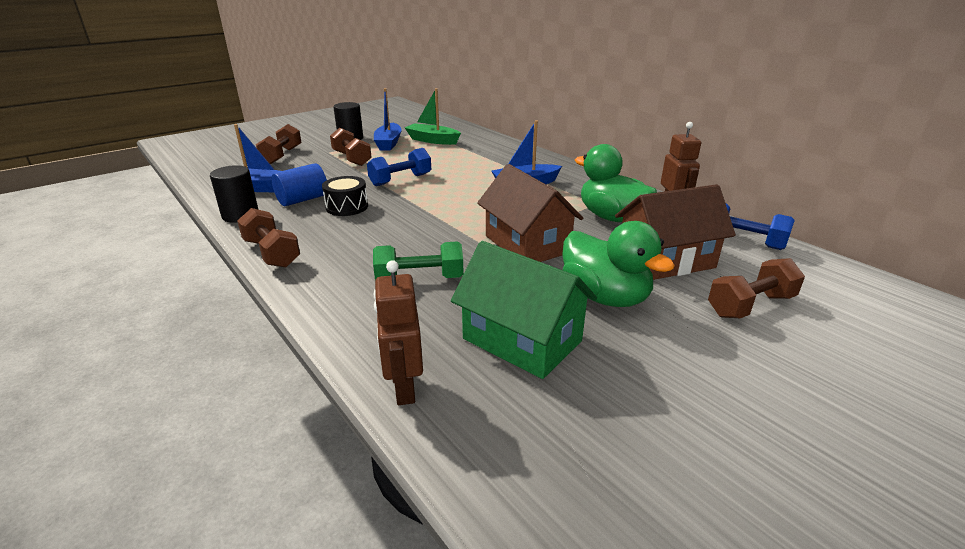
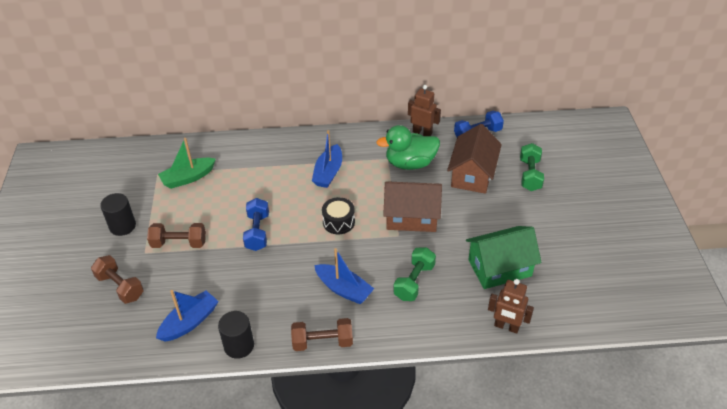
camera: 55 degrees left, 15 degrees up
blue cylinder [272,163,327,206] -> none
black drum [322,176,368,216] -> black drum moved to [322,197,355,234]
blue boat [374,88,402,150] -> blue boat moved to [314,248,374,304]
green duck [562,221,675,307] -> none
brown dumbbell [708,258,805,318] -> green dumbbell [520,143,544,191]

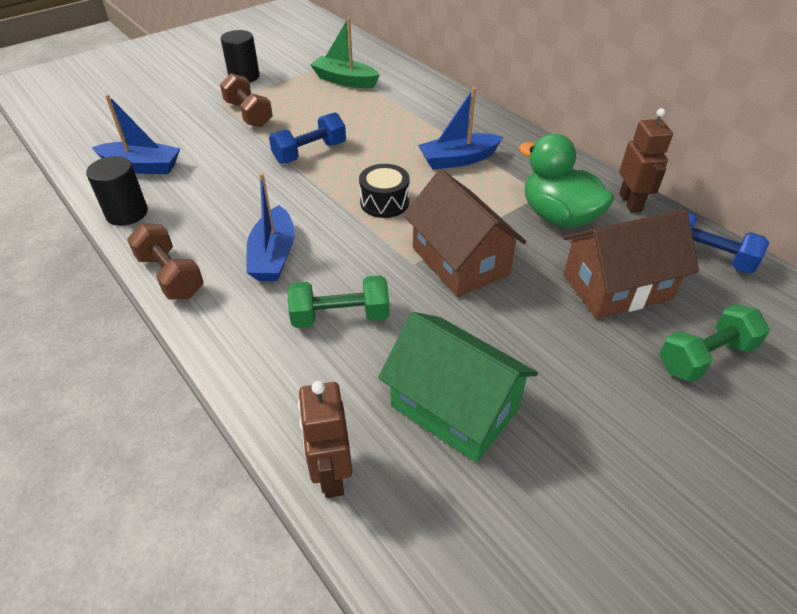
camera: 55 degrees right, 0 degrees up
brown dumbbell [91,255,144,304] -> none

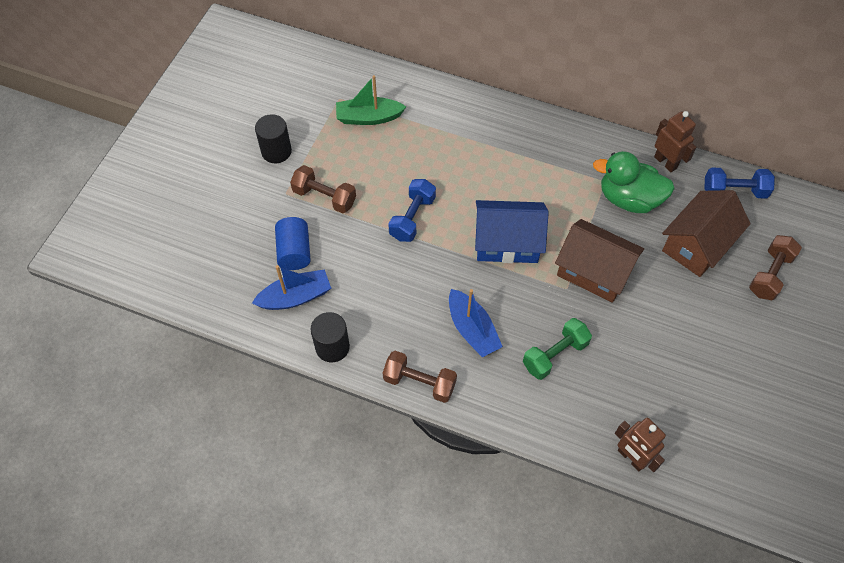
camera: 30 degrees left, 15 degrees up
black drum [359,164,410,218] -> blue house [475,200,549,263]
green house [378,312,538,463] -> none
blue boat [418,87,503,170] -> none
green dumbbell [659,304,770,382] -> brown dumbbell [749,235,802,300]
none -> blue cylinder [275,217,311,270]

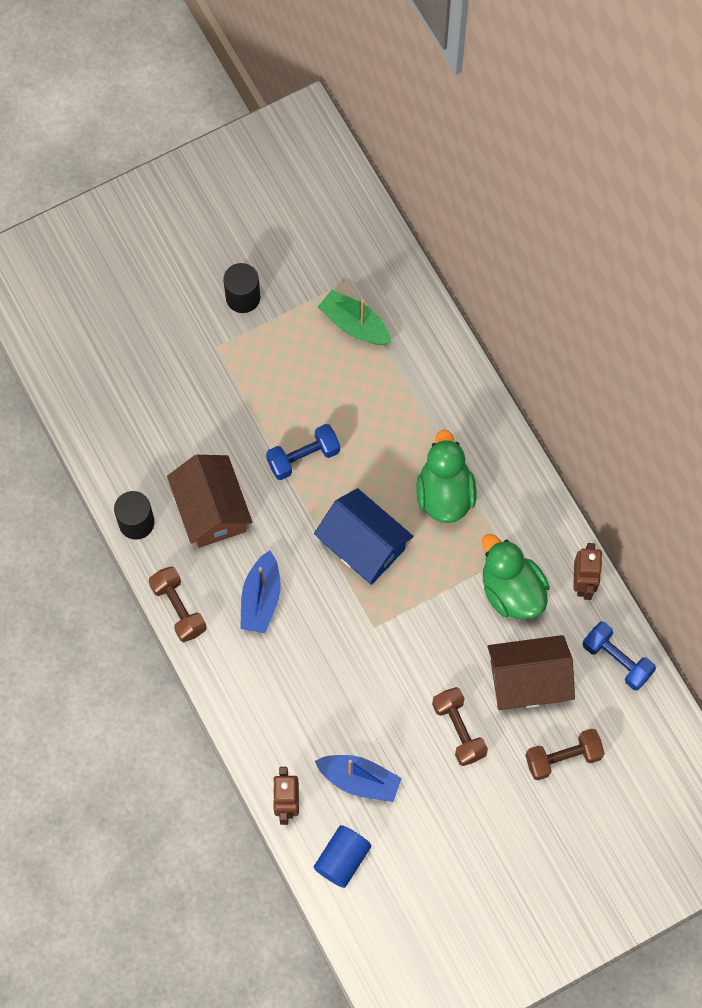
camera: 40 degrees right, 10 degrees up
blue boat [252,265,331,310] -> blue boat moved to [315,755,402,802]
blue cylinder [275,217,311,270] -> blue cylinder moved to [314,825,371,888]
brown dumbbell [290,165,356,213] -> brown dumbbell moved to [432,687,488,766]
green dumbbell [523,318,592,380] -> none
brown house [555,219,644,303] -> brown house moved to [167,455,252,548]
none -> green duck [416,429,476,523]

